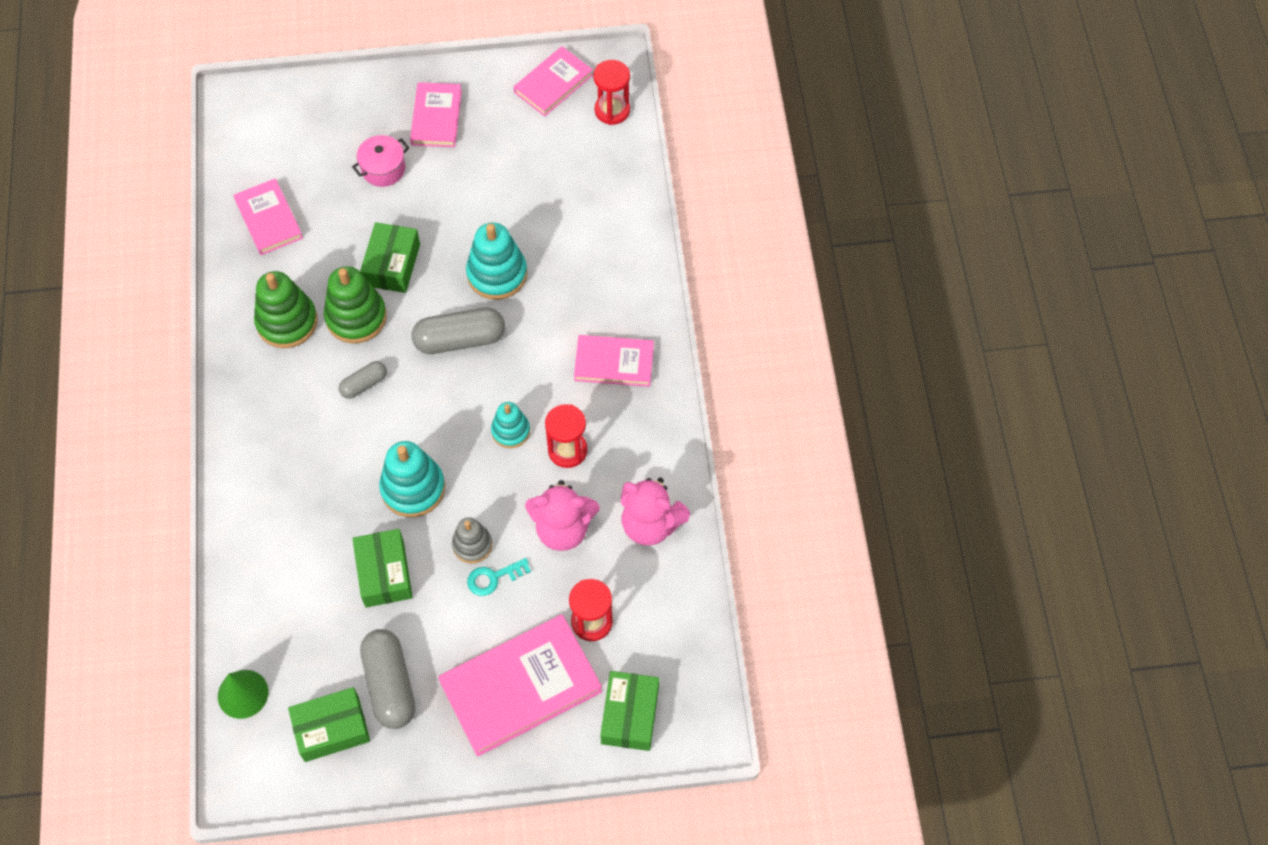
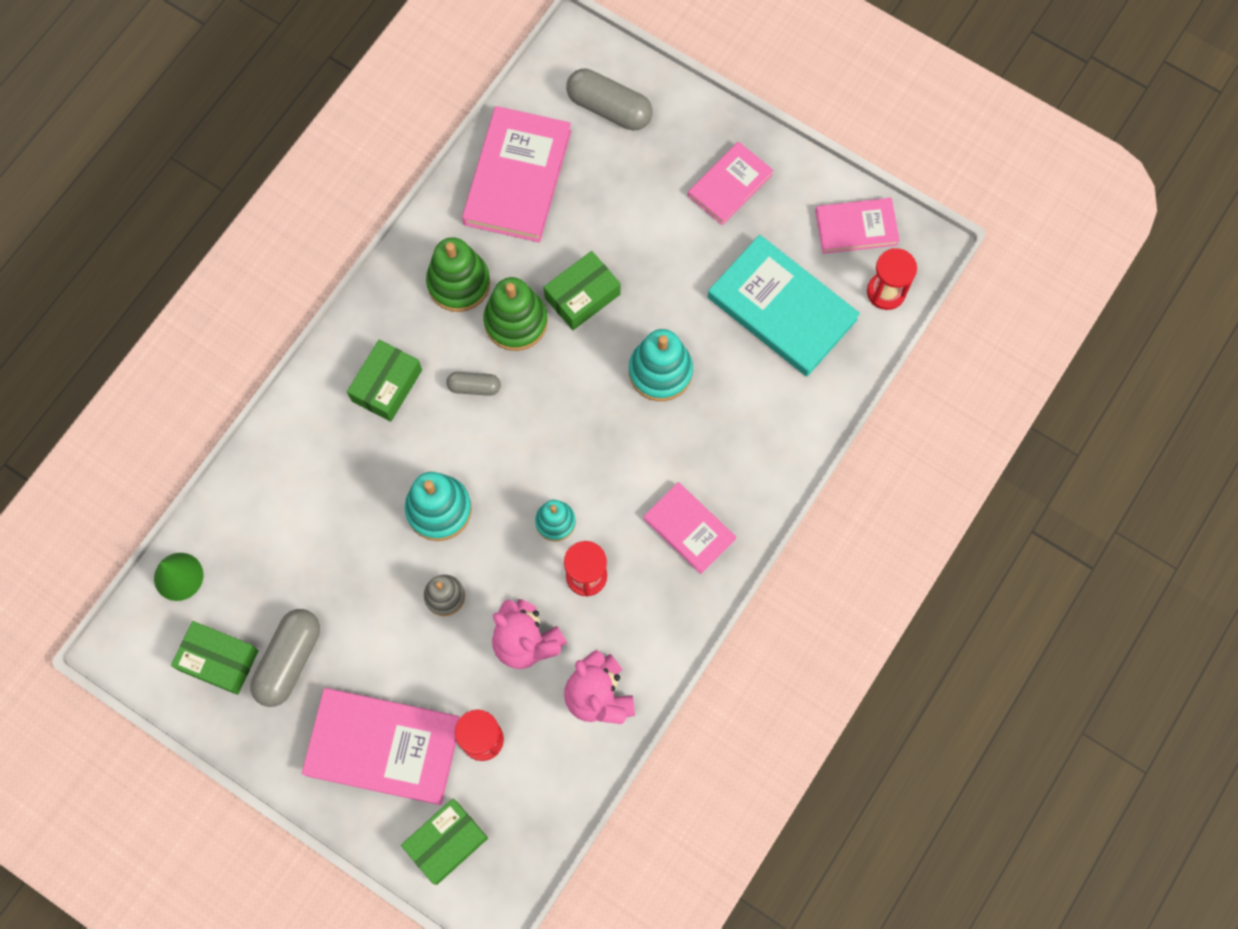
camera: 40 degrees right, 10 degrees up
pink book [233,178,303,255] -> pink book [462,106,571,242], size x1.67
pink pot [352,135,409,187] -> none
green box [352,529,413,608] -> green box moved to [347,340,422,422]
grey capsule [412,308,505,354] -> grey capsule moved to [566,68,653,130]
turquoise key [467,558,531,596] -> none
none -> turquoise book [708,235,860,376]

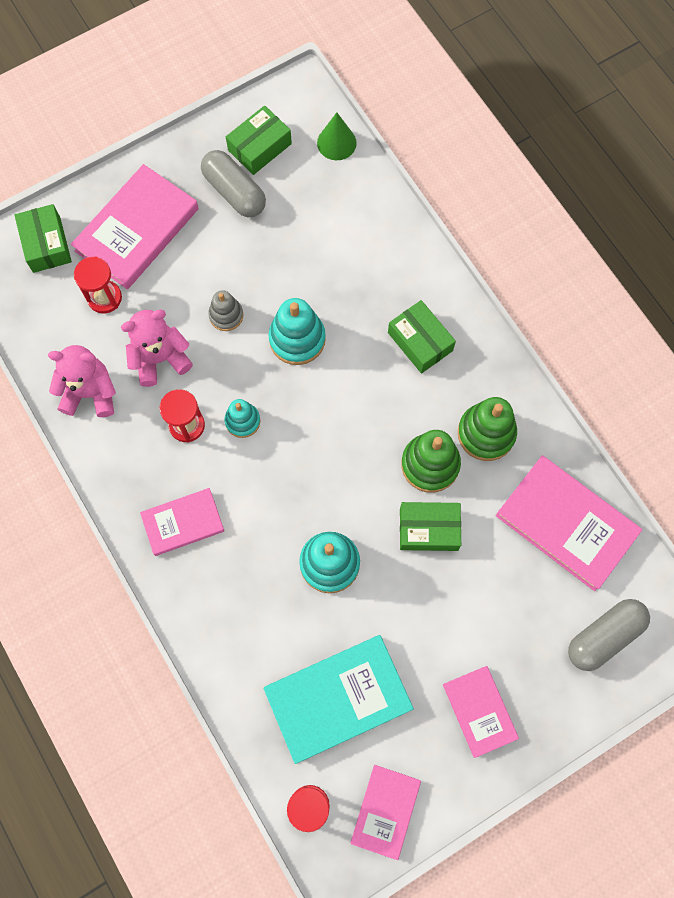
camera: 115 degrees right, 0 degrees up
grey capsule [446,372,501,396] -> none
green box [544,251,621,330] -> green box turned 75 degrees counterclockwise [400,502,461,551]

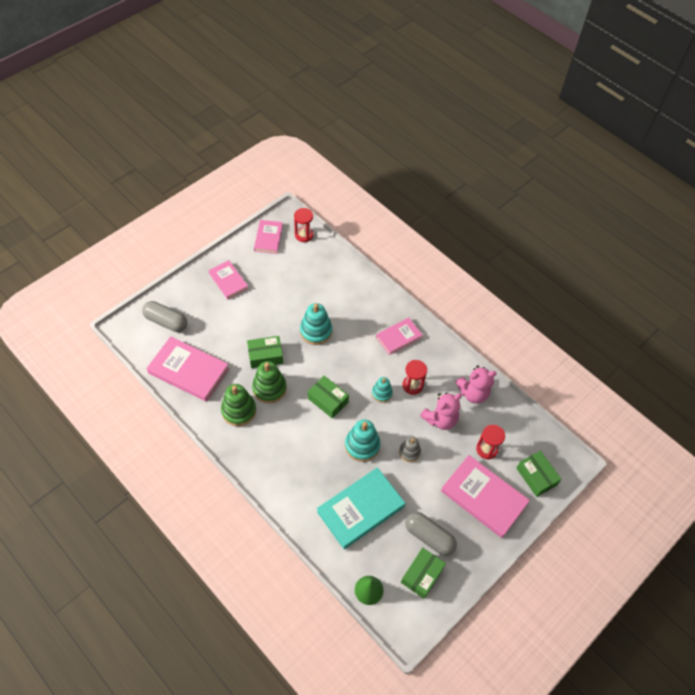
camera: 165 degrees right, 15 degrees down
pink book [71,164,199,289] -> pink book turned 75 degrees counterclockwise [441,455,530,538]
turquoise book [264,635,414,764] -> turquoise book moved to [317,467,405,549]
green box [388,300,456,374] -> green box moved to [308,376,349,418]
grey capsule [568,599,650,671] -> grey capsule turned 75 degrees clockwise [142,301,188,332]

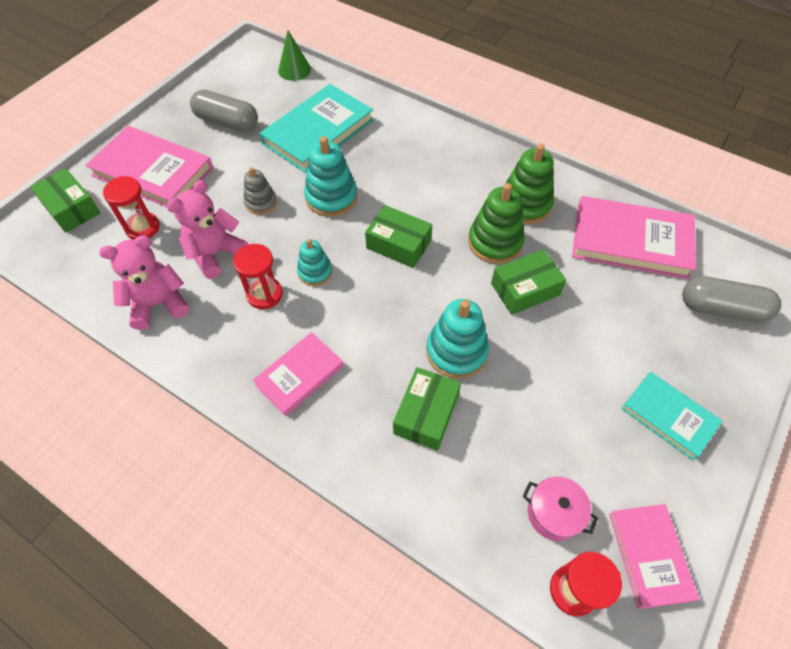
camera: 170 degrees right, 0 degrees up
pink book [209,260,248,299] -> turquoise book [621,372,722,461]
green box [401,548,446,599] -> green box moved to [393,367,461,451]
none -> pink pot [523,477,598,541]

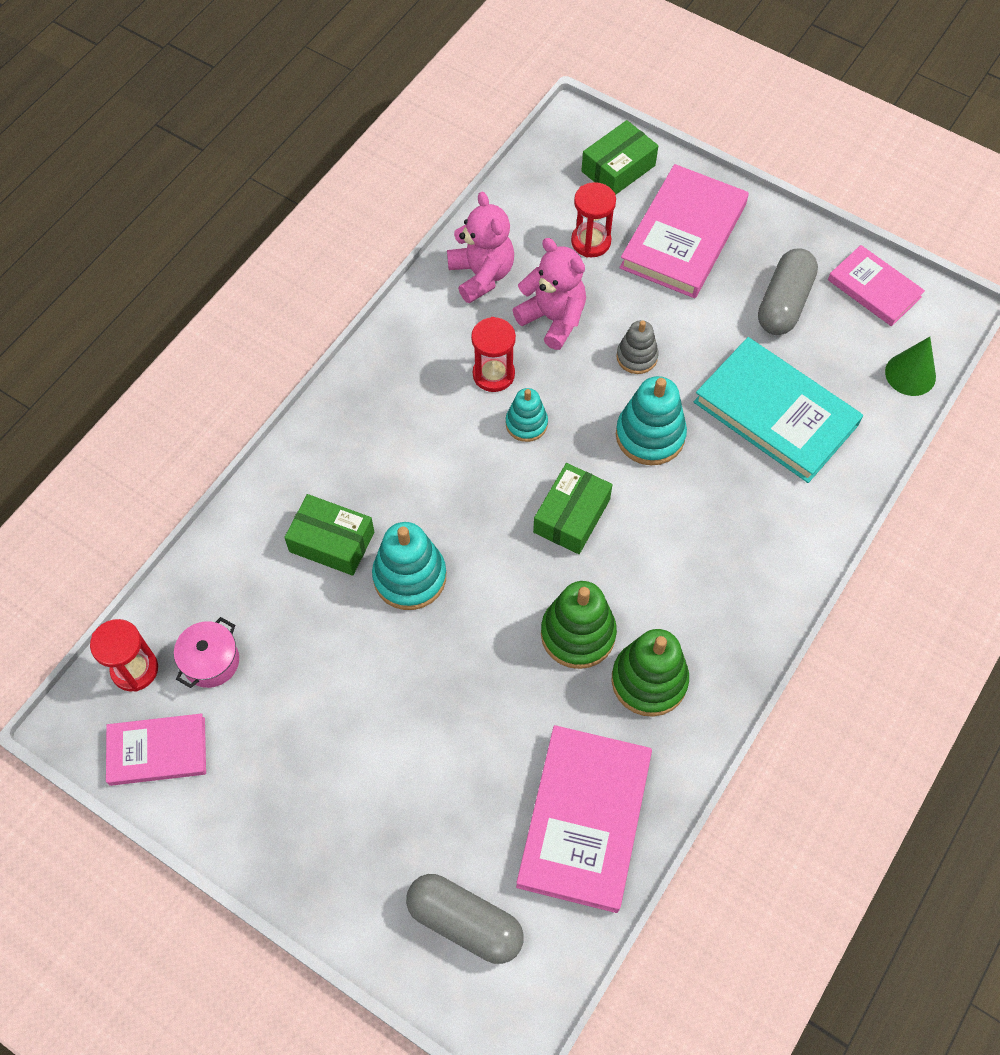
camera: 90 degrees right, 5 degrees up
pink book [253,332,344,416] -> pink book moved to [828,245,925,326]
green box [491,249,566,315] -> none
turquoise book [621,372,722,461] -> none
grey capsule [682,276,781,323] -> grey capsule turned 75 degrees counterclockwise [406,874,524,964]

